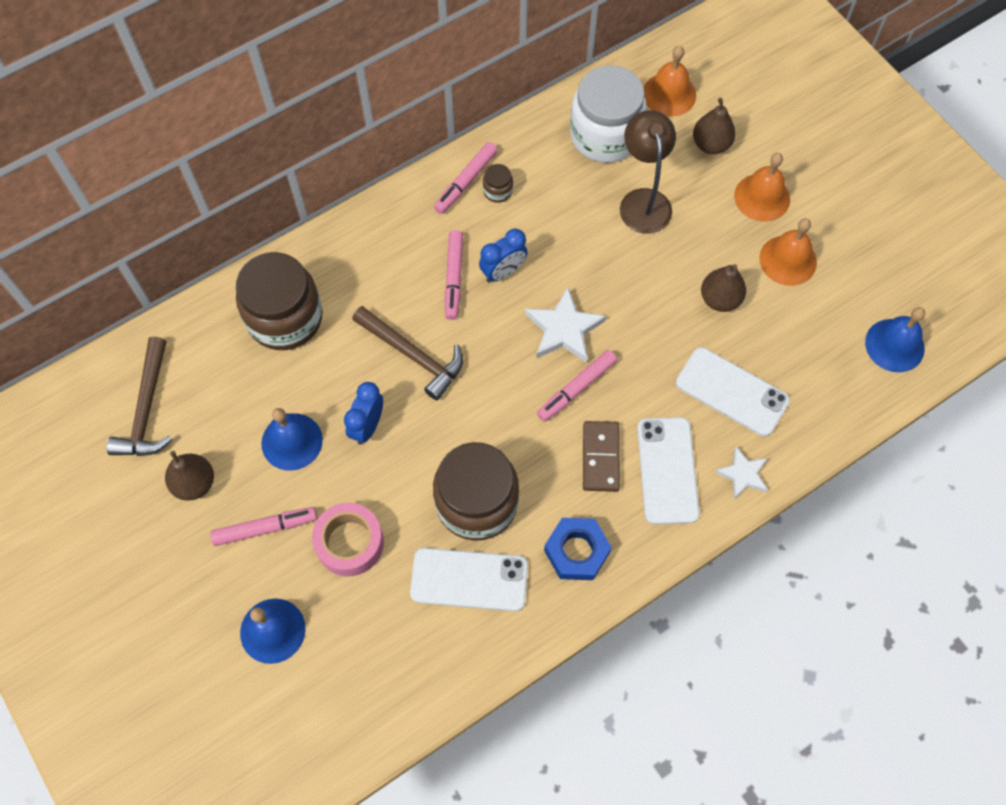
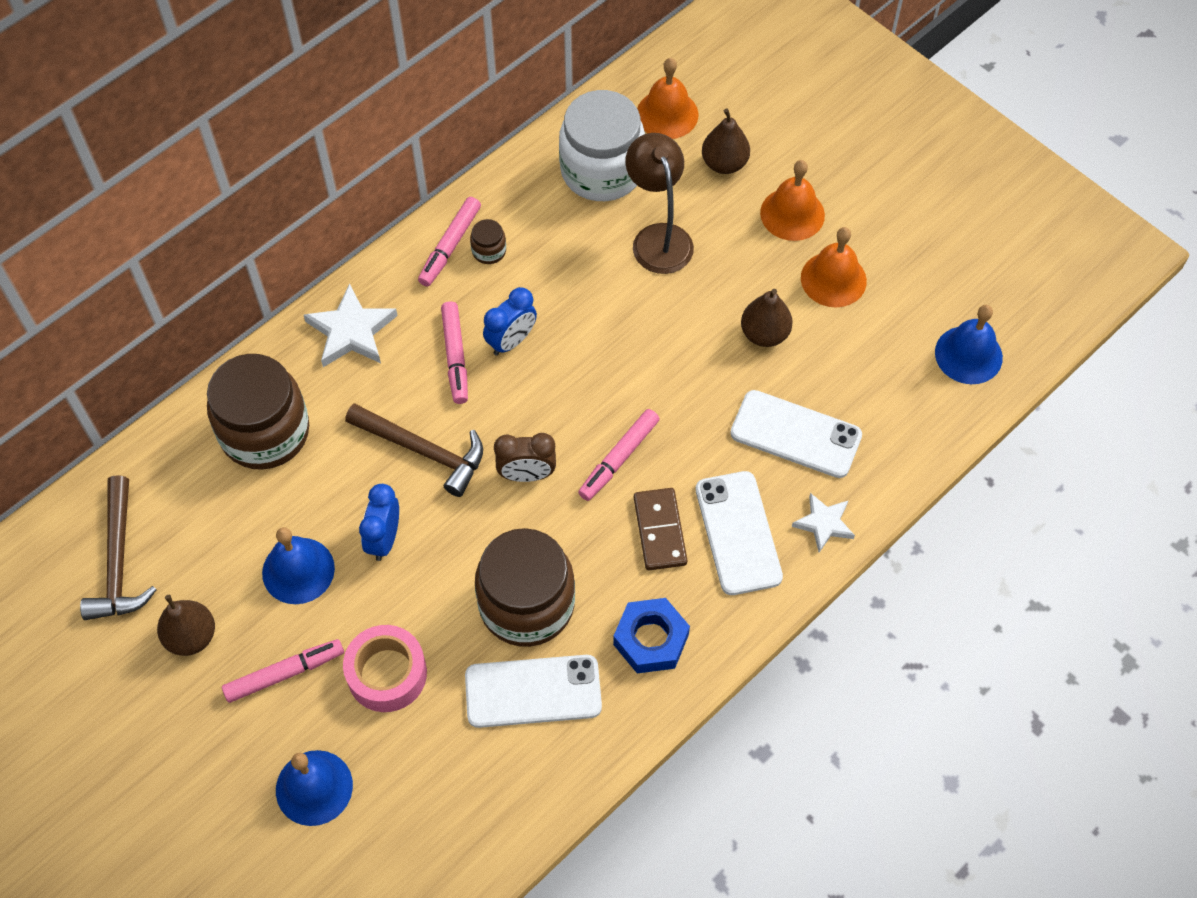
camera: 10 degrees left, 5 degrees down
white star [525,287,606,363] -> white star moved to [304,283,398,367]
none -> brown clock [494,433,556,482]

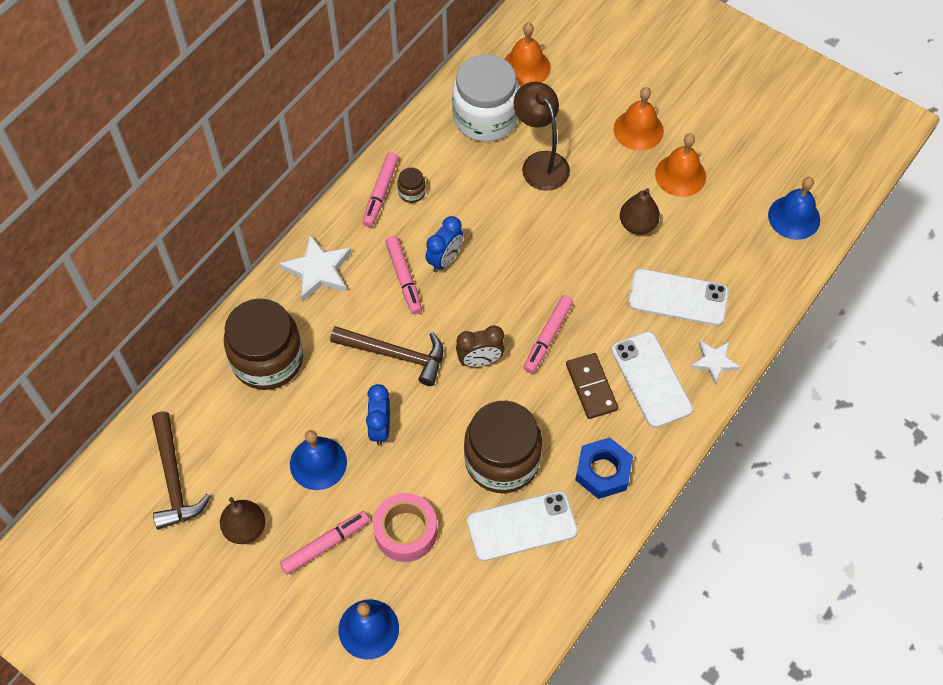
camera: 10 degrees left, 0 degrees up
brown pear [702,109,750,174] -> none

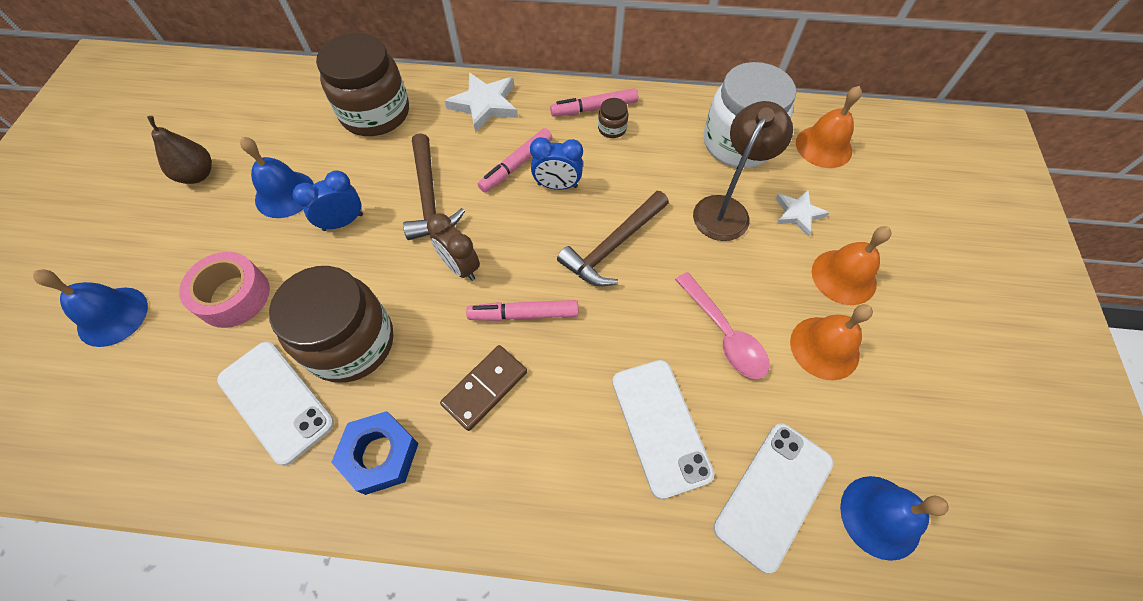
camera: 60 degrees right, 0 degrees up
brown hammer [152,411,211,530] -> brown hammer moved to [557,191,669,286]
pink marker [280,511,370,575] -> none
white phone [611,331,693,428] -> white phone moved to [713,423,833,573]
brown pear [620,188,660,235] -> pink spoon [675,272,770,379]
white star [691,340,740,385] -> white star moved to [775,190,829,236]

